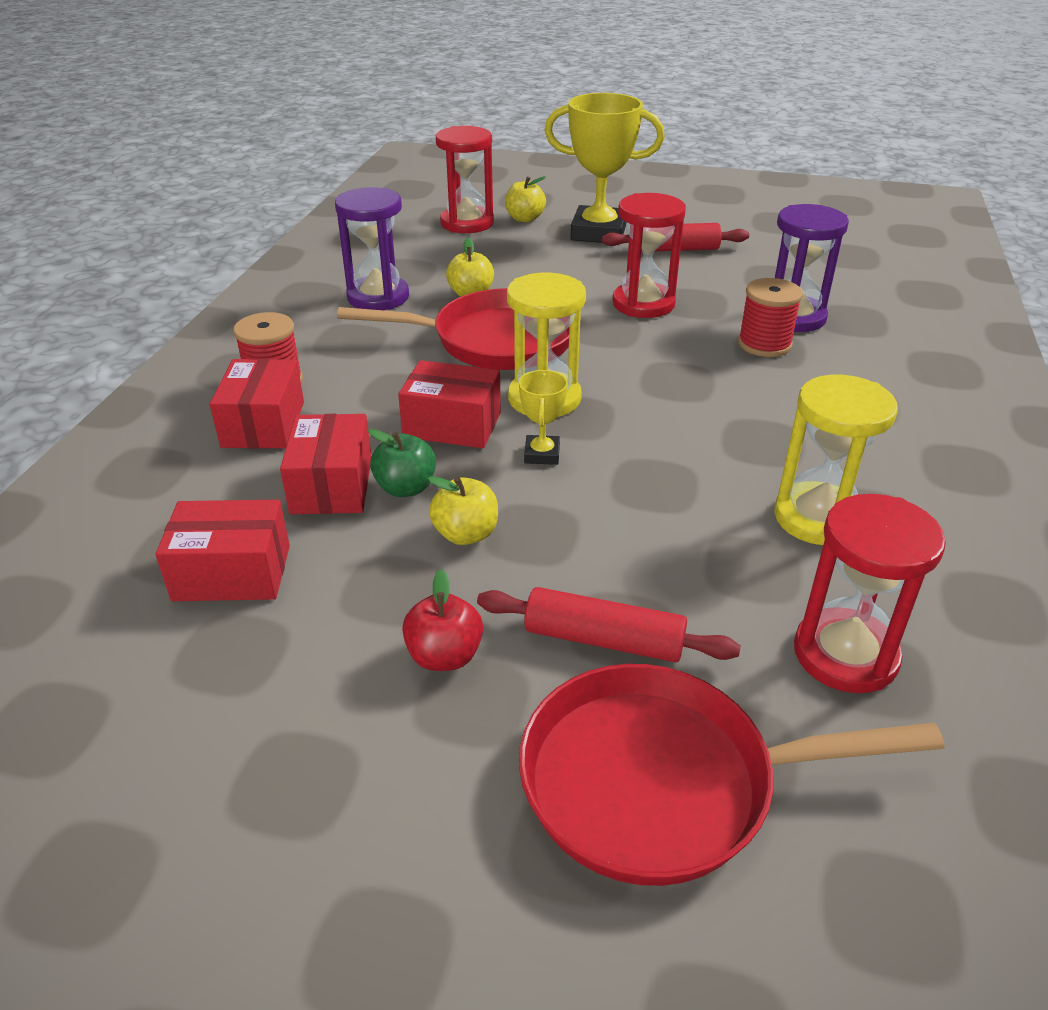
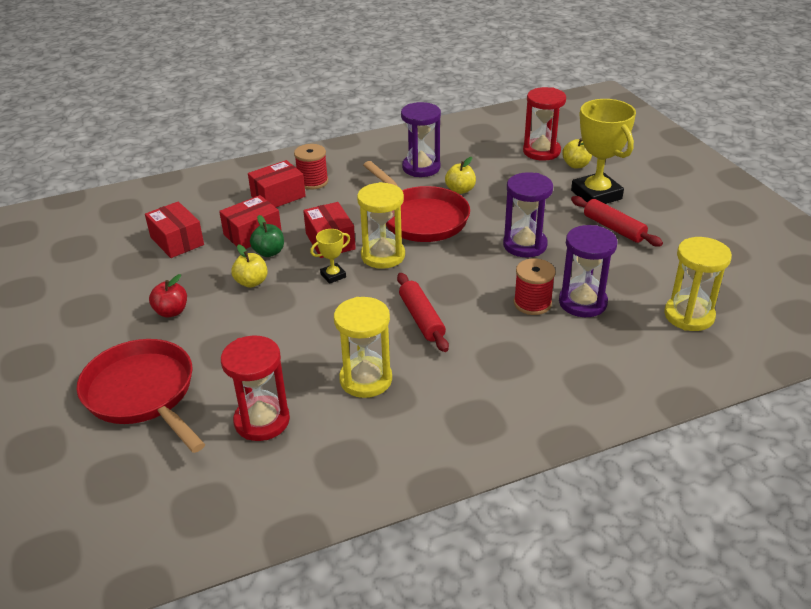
camera: 55 degrees right, 0 degrees up
red rolling pin [477,587,741,662] -> red rolling pin moved to [397,273,449,352]
red hourglass [612,193,686,318] -> purple hourglass [503,172,553,257]
none -> yellow hourglass [664,237,732,331]

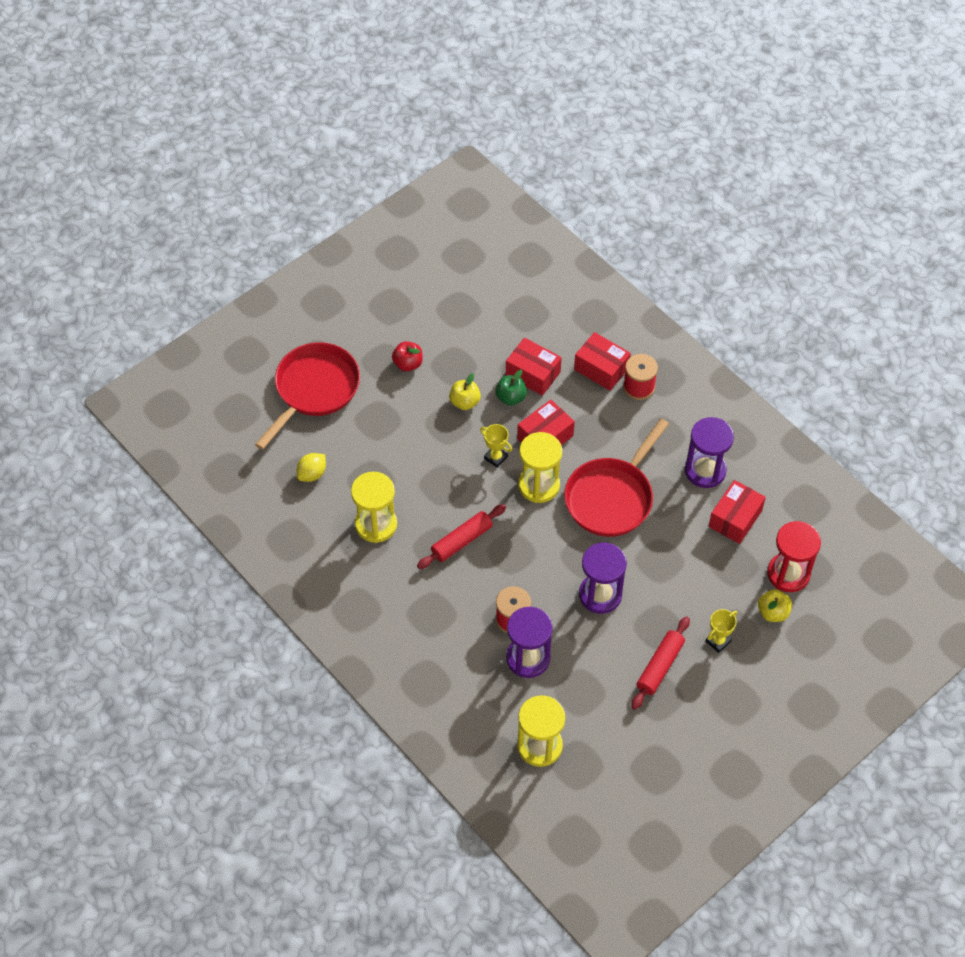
camera: 70 degrees right, 20 degrees up
red box [145,202,204,258] -> red box moved to [708,480,766,544]
red hourglass [221,335,290,441] -> yellow lemon [297,453,326,482]
yellow apple [445,157,476,194] -> none
yellow trophy [571,99,636,204] -> yellow trophy [706,609,737,653], size x0.46

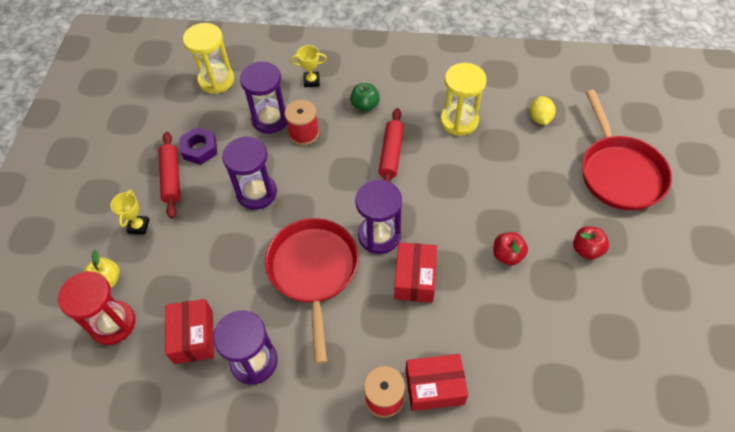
camera: 140 degrees right, 0 degrees up
yellow apple [449,373,481,410] -> red apple [493,232,528,265]
yellow trophy [480,424,512,468] -> yellow trophy moved to [291,45,327,87]
green apple [495,370,527,406] -> green apple moved to [350,83,380,112]
red box [506,338,562,396] -> none
yellow hourglass [518,432,562,503] -> purple hourglass [355,180,402,254]
none -> purple nut [180,127,217,165]

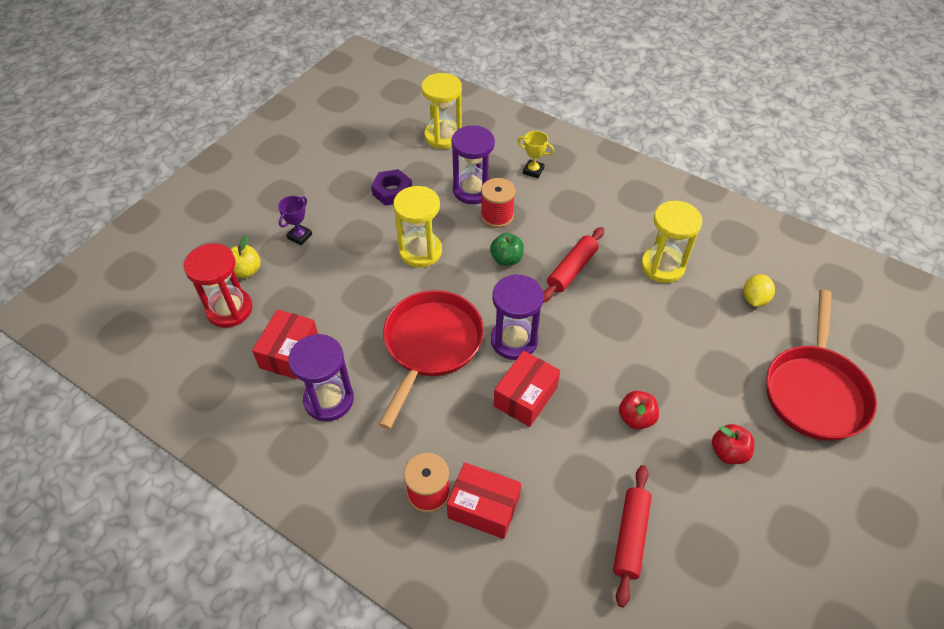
camera: 25 degrees right, 5 degrees down
yellow trophy [111,190,149,234] -> purple trophy [278,196,312,245]
red rolling pin [159,132,180,219] -> red rolling pin moved to [613,465,652,607]
purple hourglass [222,136,277,210] -> yellow hourglass [393,186,442,268]
green apple [350,83,380,112] -> green apple moved to [490,233,524,266]

